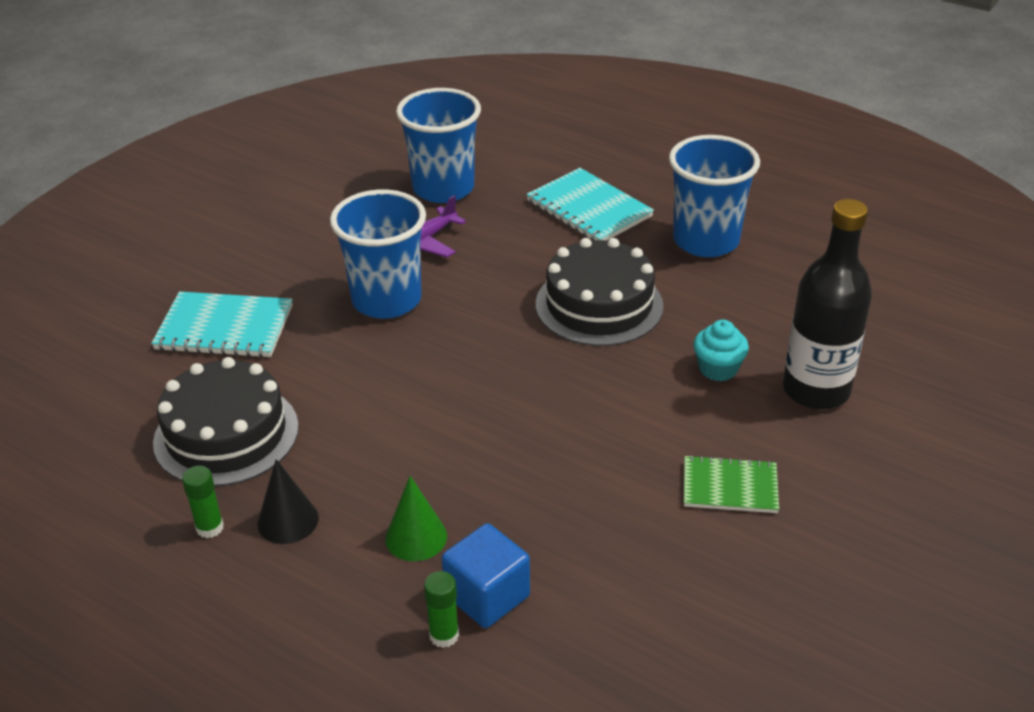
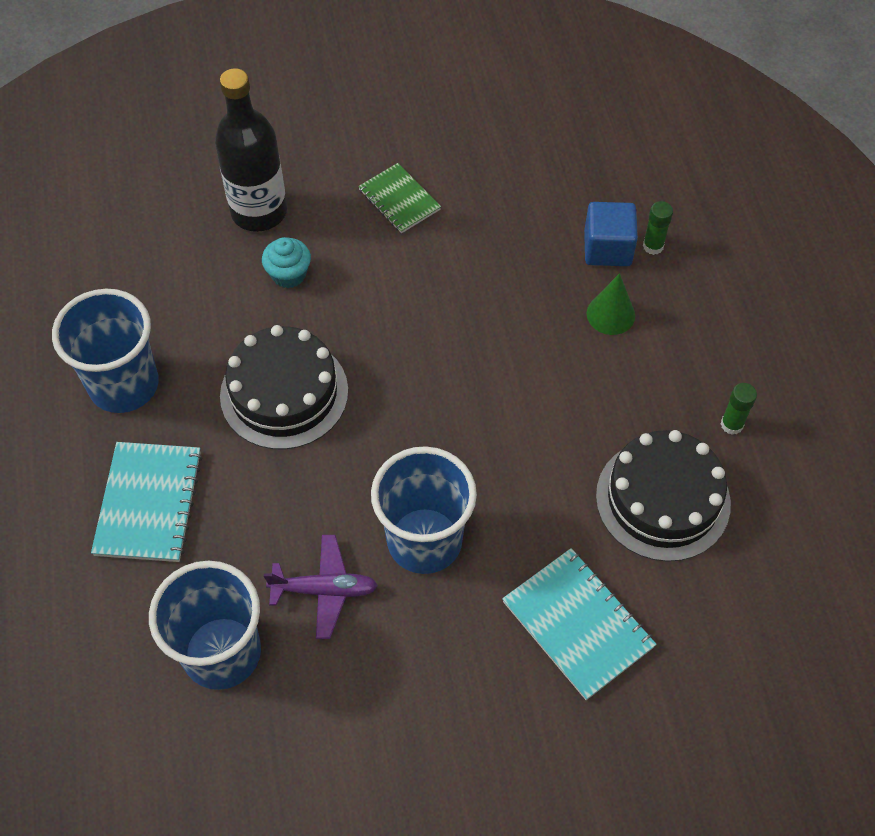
camera: 135 degrees left, 20 degrees up
black cone [258,459,319,544] -> none

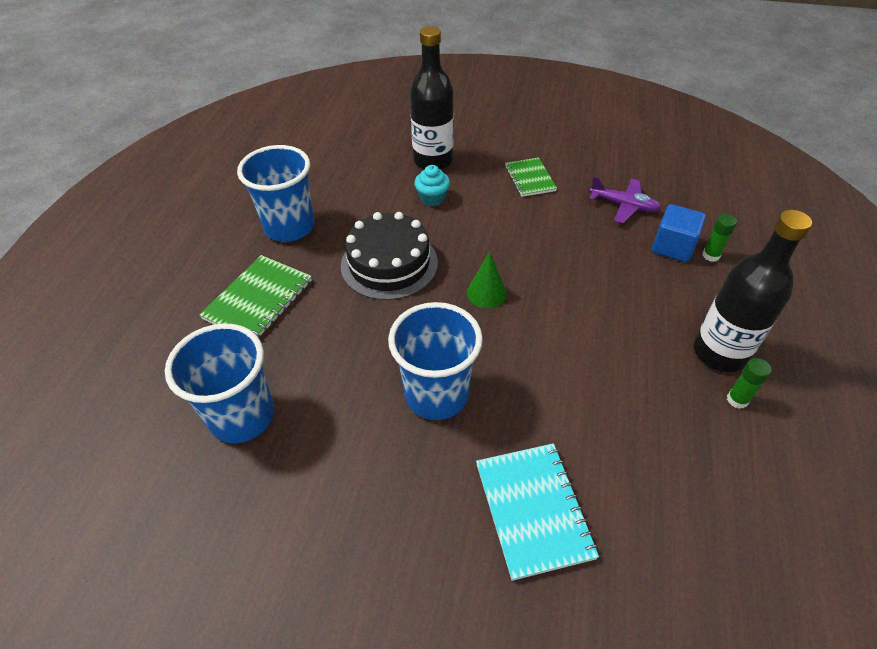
camera: 25 degrees right, 10 degrees down
turquoise notebook [91,442,202,562] -> green notebook [199,255,312,339]
purple plane [264,535,378,639] -> purple plane moved to [589,176,661,223]
green cone [587,273,635,335] -> green cone moved to [467,251,507,308]
black cake [596,430,731,562] -> none
none -> black bottle [694,210,812,372]

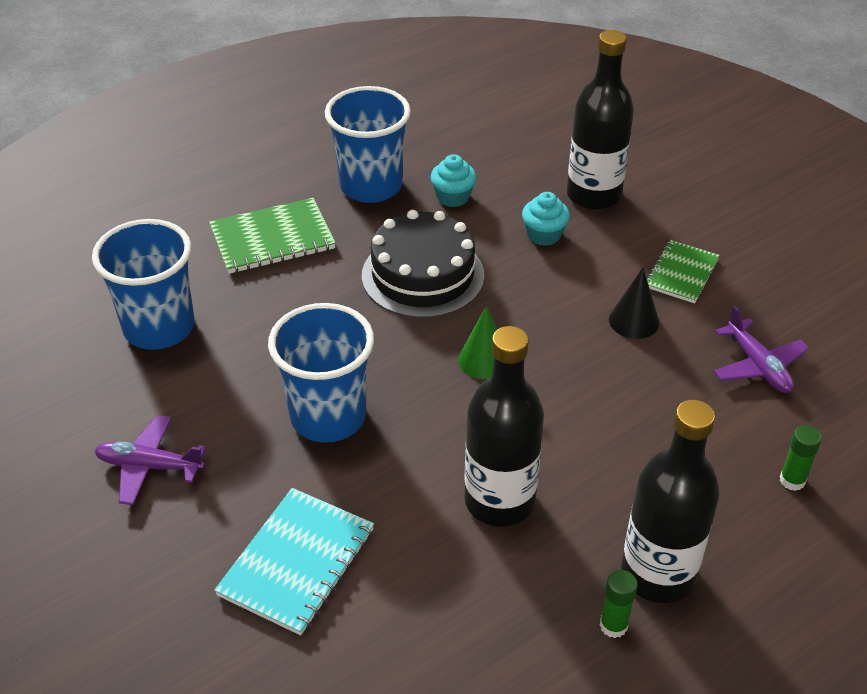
camera: 40 degrees right, 5 degrees down
blue cube [652,204,706,262] -> none
none -> purple plane [94,415,206,505]
none -> turquoise cupcake [430,154,477,207]
none -> black bottle [464,326,544,527]
none -> black cone [609,268,659,339]

